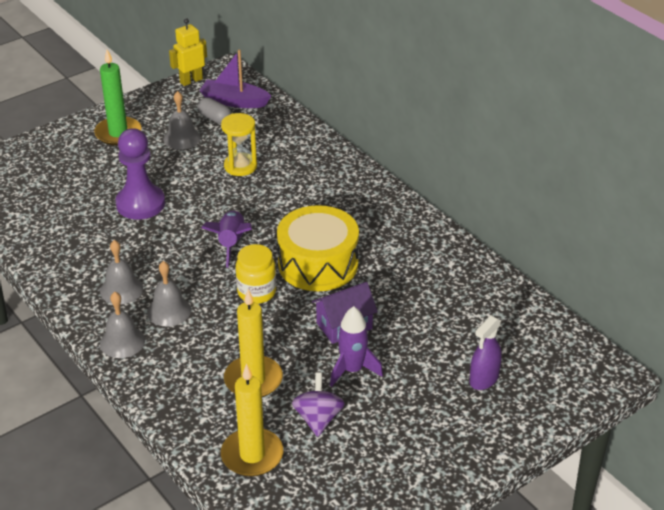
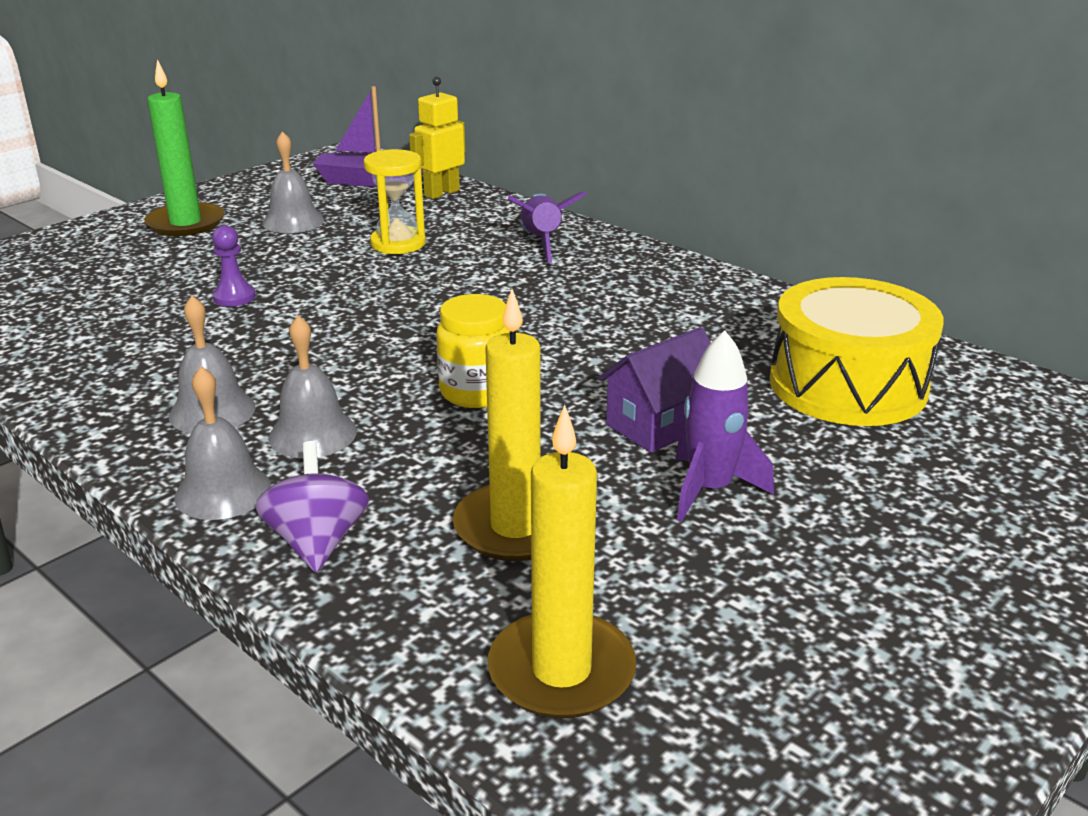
camera: 10 degrees left, 10 degrees down
purple pawn [115,128,165,220] -> purple pawn [212,225,256,307], size x0.48
yellow robot [169,18,207,86] -> yellow robot moved to [409,77,466,199]
grey capsule [197,97,232,124] -> none
purple rocket [201,210,252,268] -> purple rocket moved to [508,191,587,263]
yellow drum [277,205,359,291] -> yellow drum moved to [770,277,944,426]
purple spinning top [292,372,345,437] -> purple spinning top moved to [255,441,369,572]
purple spray bottle [469,316,502,390] -> none

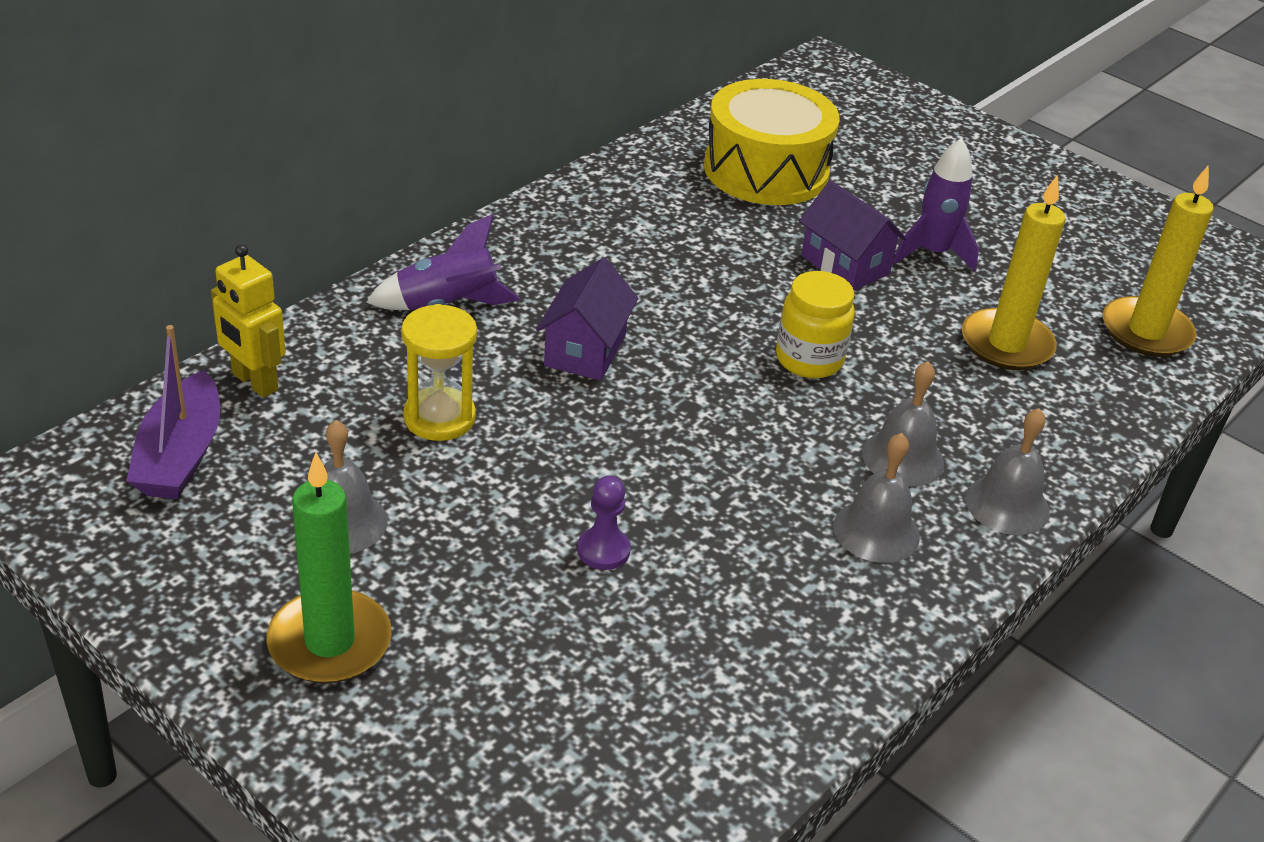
camera: 95 degrees left, 10 degrees up
purple spinning top [255,441,369,572] -> none
none -> purple house [536,258,639,381]

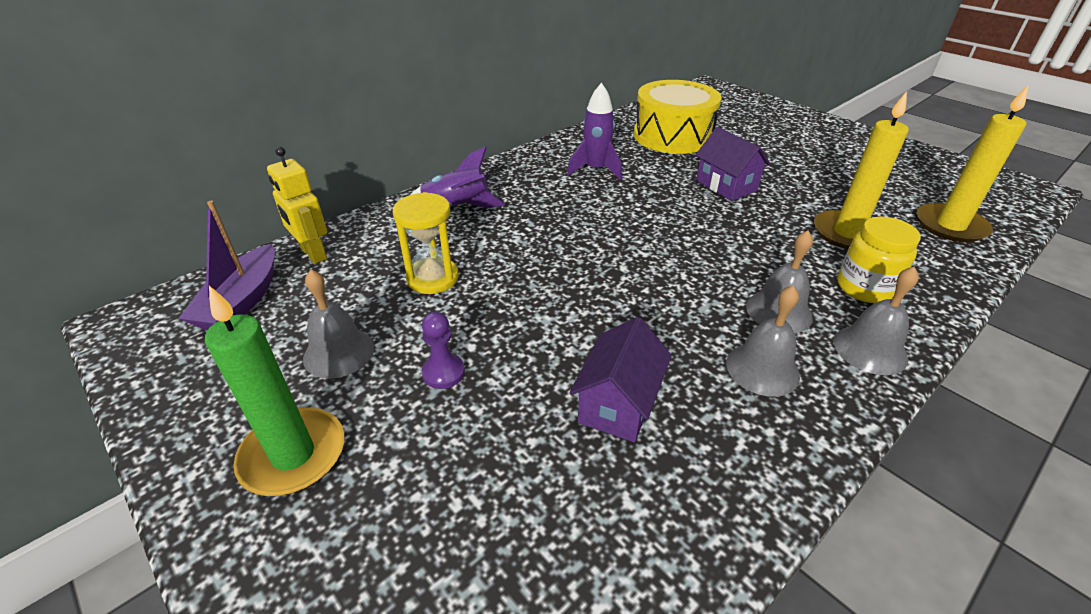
camera: 10 degrees right, 0 degrees up
purple house [536,258,639,381] -> purple house moved to [569,317,672,443]
purple pawn [577,475,631,570] -> purple pawn moved to [421,312,465,389]
yellow jar [776,271,855,378] -> yellow jar moved to [837,217,921,303]
purple rocket [893,138,979,272] -> purple rocket moved to [567,83,622,180]

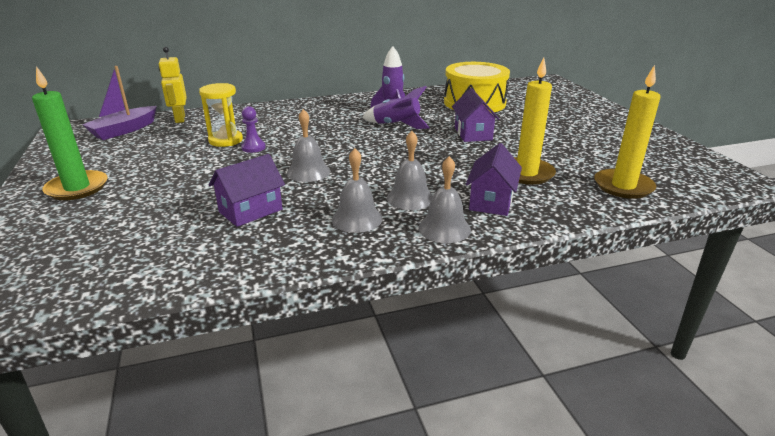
camera: 25 degrees right, 10 degrees down
grey bell [303,270,374,378] -> grey bell moved to [287,109,330,182]
purple rocket [410,146,505,209] -> purple rocket moved to [362,86,430,129]
purple pawn [421,312,465,389] -> purple pawn moved to [241,106,266,153]
yellow jar [837,217,921,303] -> purple house [465,143,522,216]

